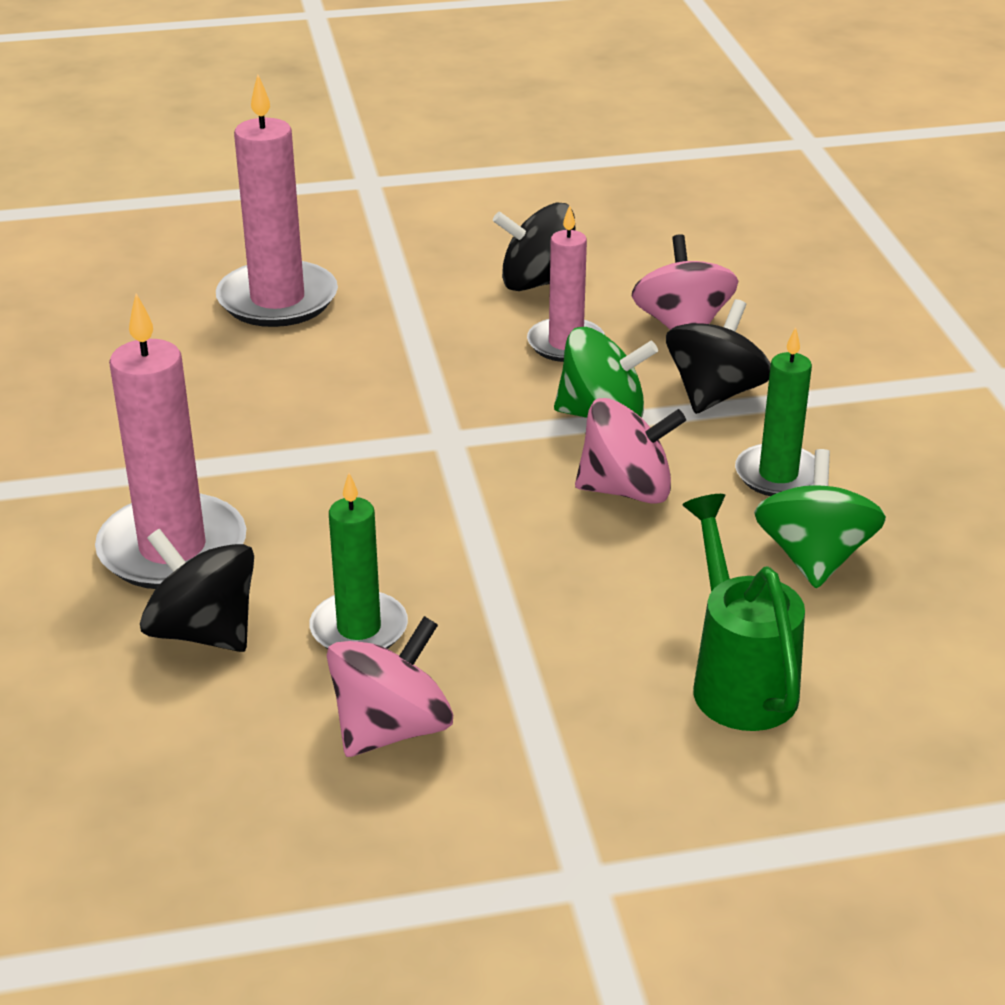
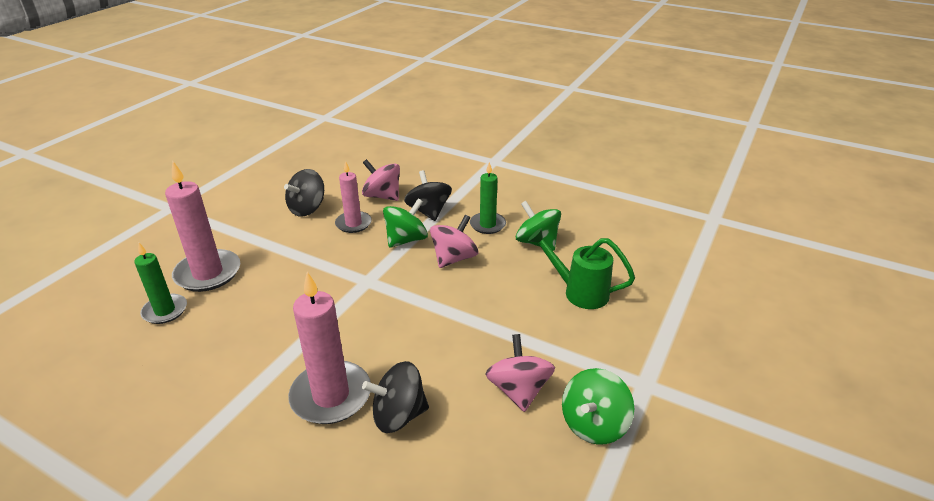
camera: 50 degrees left, 0 degrees up
green candle [309,473,408,649] -> green candle moved to [134,243,187,324]
none -> green spinning top [562,368,634,445]

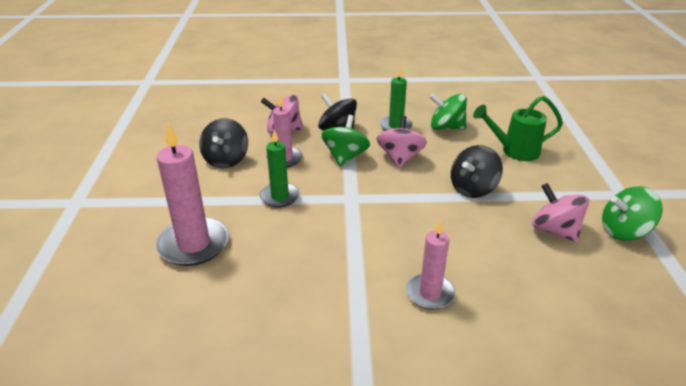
camera: 30 degrees left, 0 degrees up
green candle [134,243,187,324] -> green candle moved to [260,130,300,208]
pink candle [288,272,371,424] -> pink candle [406,220,455,310], size x0.62
black spinning top [362,361,429,433] -> black spinning top moved to [451,145,503,198]
green spinning top [562,368,634,445] -> green spinning top turned 75 degrees clockwise [602,187,662,241]

